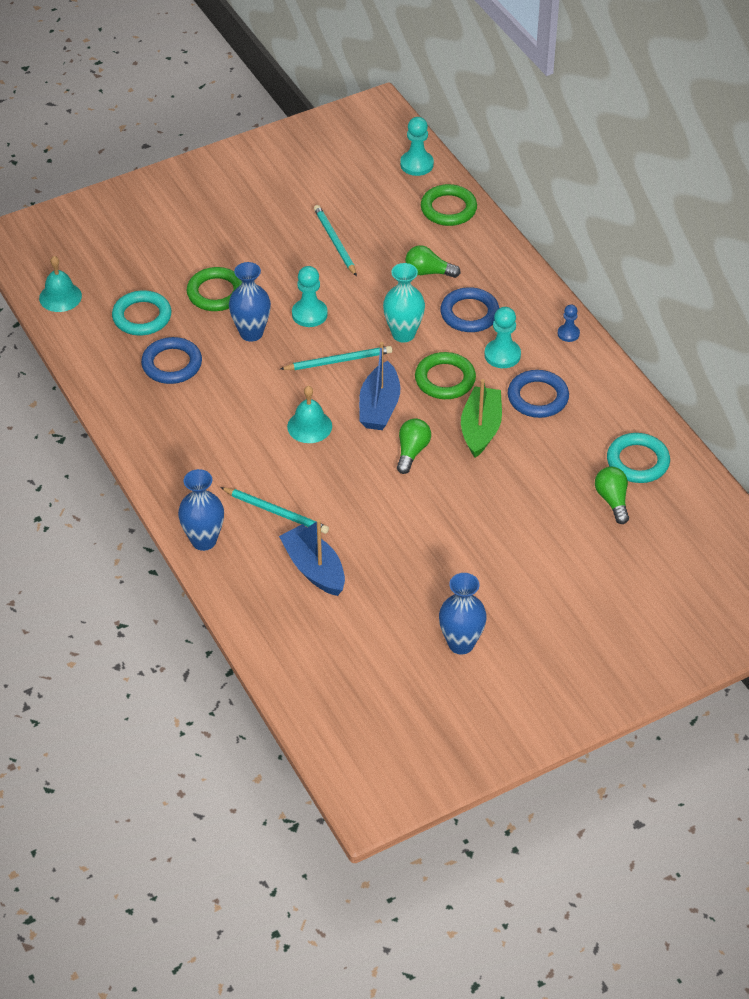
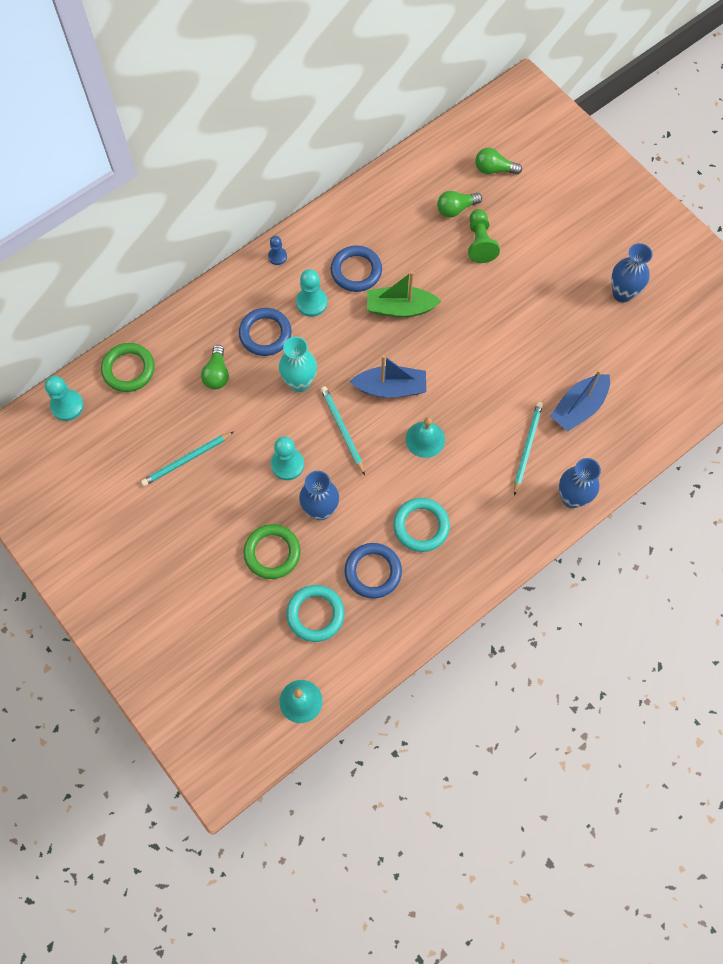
camera: 100 degrees left, 20 degrees up
green light bulb [397,418,431,474] -> green light bulb moved to [475,148,522,175]
green ring [415,352,476,399] -> none
turquoise ring [607,433,670,483] -> turquoise ring moved to [393,498,450,552]
none -> green pawn [468,209,500,263]

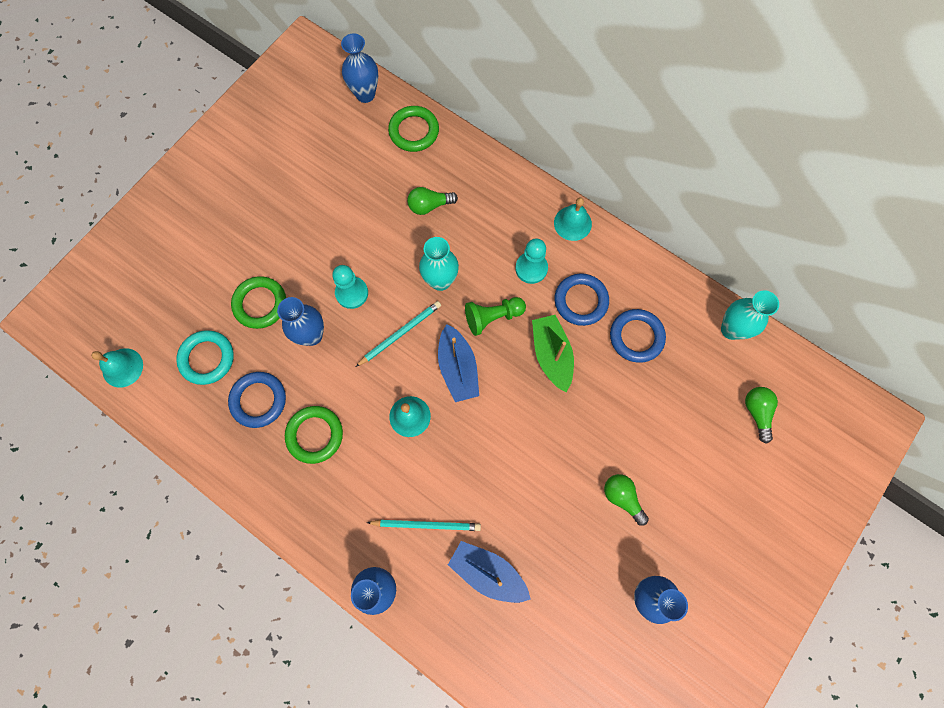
camera: 75 degrees right, 5 degrees up
turquoise pawn [45,376,84,421] -> blue vase [341,33,378,103]
turquoise pencil [141,432,234,486] -> none
blue ring [239,308,292,356] -> blue ring moved to [610,309,666,363]
blue pawn [268,236,287,265] -> turquoise bell [554,198,592,241]
turquoise ring [393,498,450,552] -> green ring [285,406,343,464]
green light bulb [437,191,482,218] -> green light bulb moved to [604,474,649,526]
green pawn [468,209,500,263] -> green pawn moved to [465,297,526,336]
none -> turquoise vase [721,290,779,340]

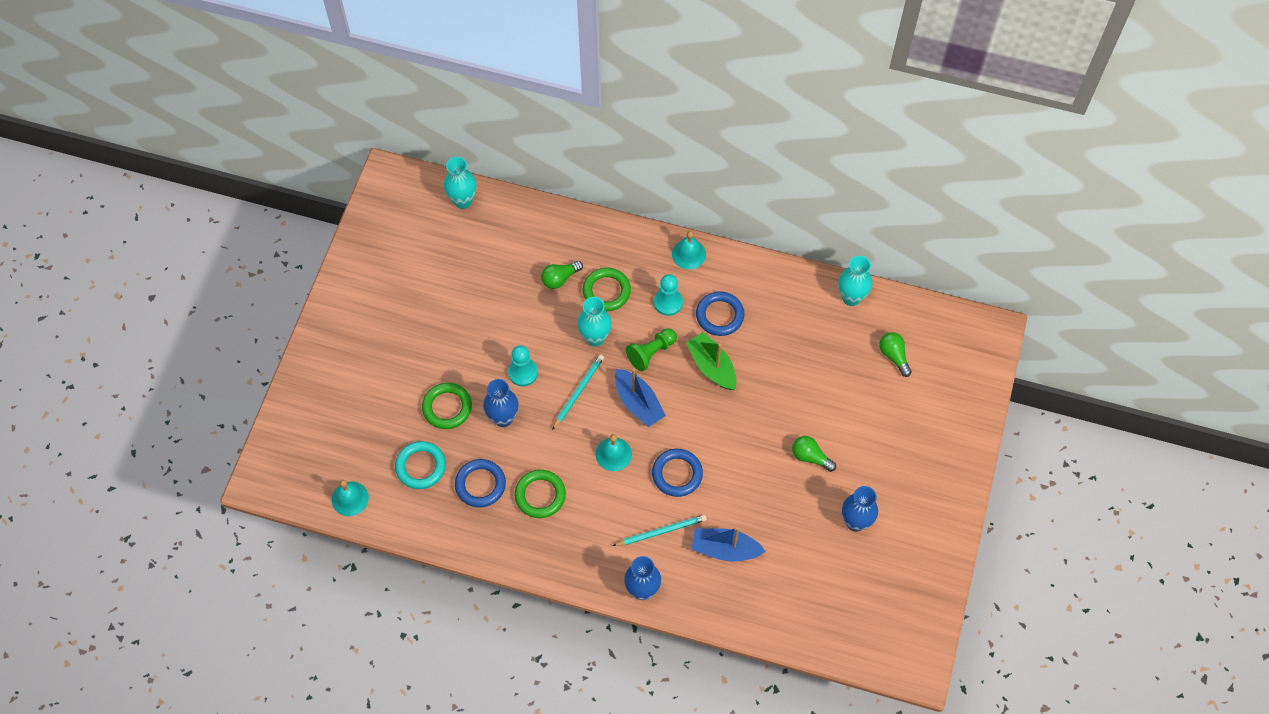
camera: 20 degrees left, 10 degrees down
blue vase [341,33,378,103] -> turquoise vase [444,157,477,209]
green ring [388,106,439,152] -> green ring moved to [583,268,631,311]
blue ring [610,309,666,363] -> blue ring moved to [652,449,703,497]

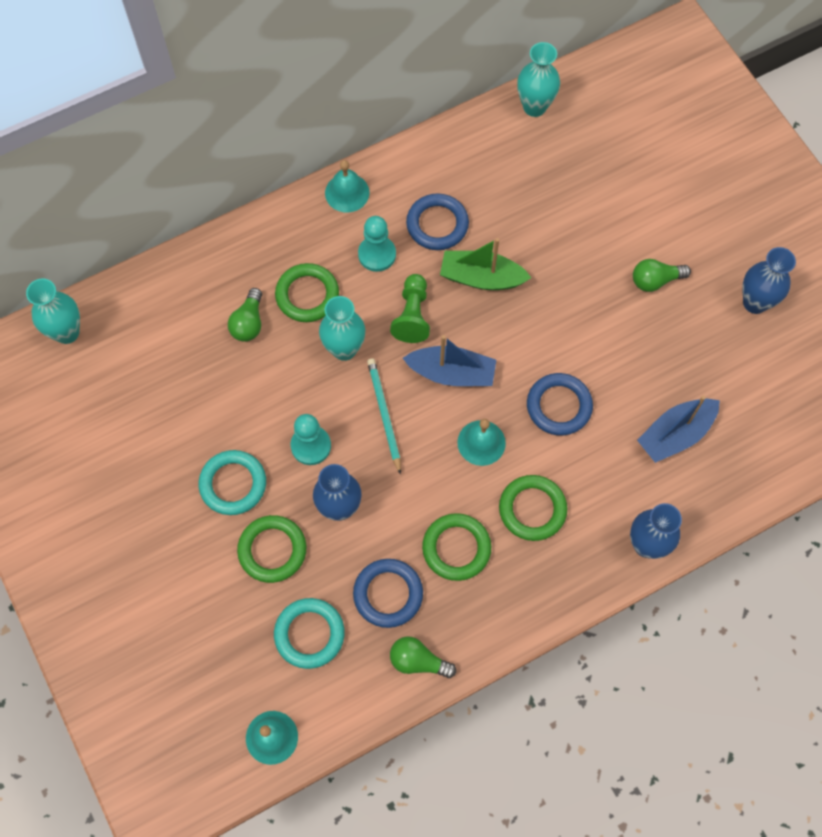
camera: 45 degrees left, 5 degrees up
turquoise pencil [612,515,707,546] -> none
green light bulb [879,332,912,377] -> green light bulb moved to [390,637,456,678]
none -> turquoise ring [199,450,266,515]
none -> green ring [499,475,567,541]

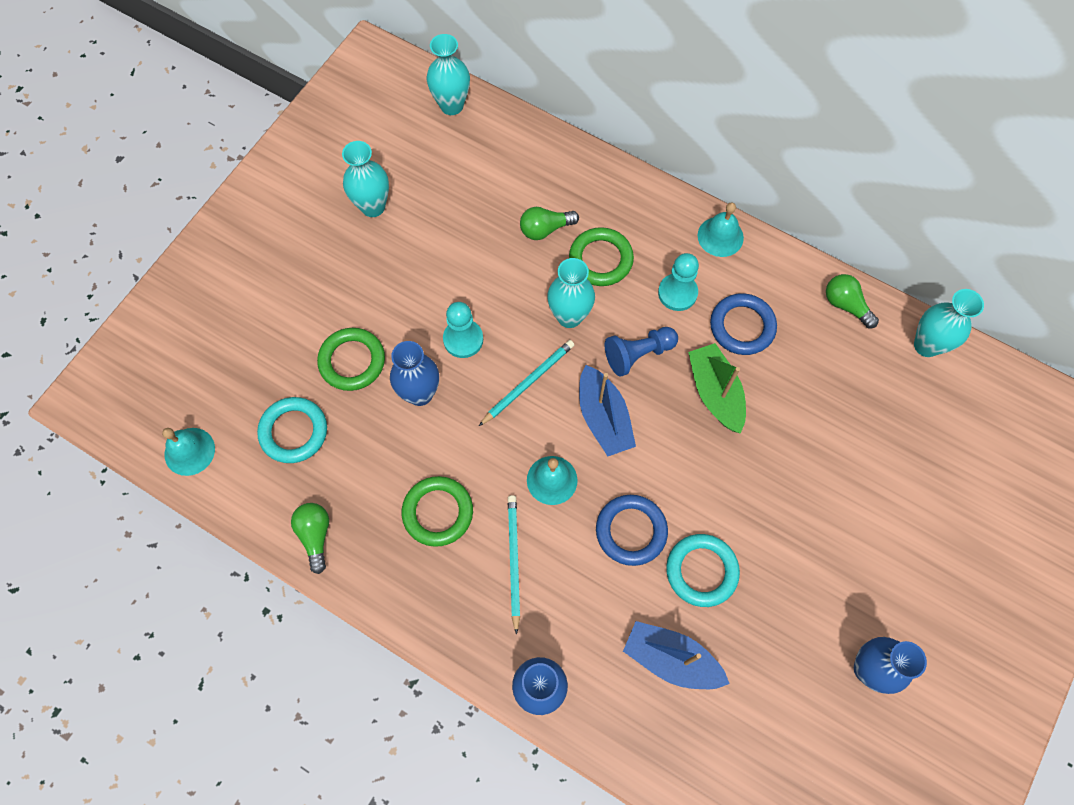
camera: 60 degrees right, 0 degrees up
turquoise ring [199,450,266,515] -> turquoise ring moved to [666,534,740,607]
blue ring [353,559,423,628] -> none
green pawn [390,274,430,343] -> blue pawn [605,327,678,377]
green ring [499,475,567,541] -> turquoise pencil [508,495,520,635]
green light bulb [633,259,691,292] -> green light bulb moved to [826,274,879,329]
none -> turquoise vase [342,141,389,217]

